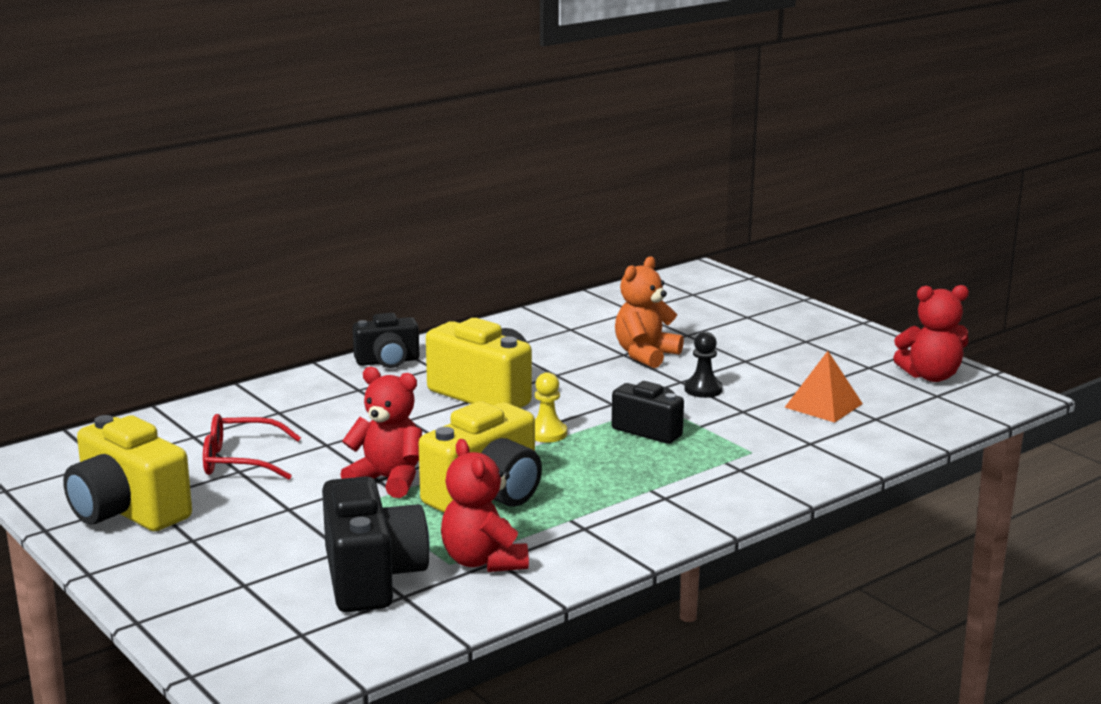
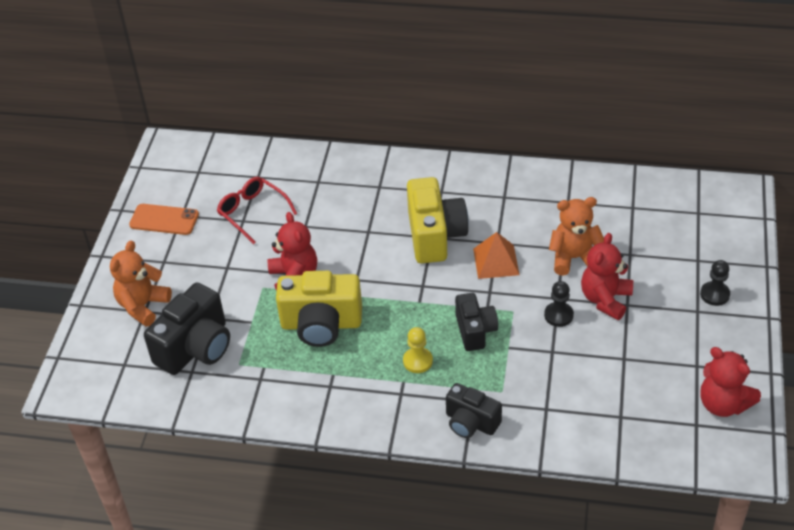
camera: 50 degrees right, 25 degrees up
yellow camera [63,415,192,531] -> orange phone [129,204,199,235]
black camera [353,313,419,368] -> black camera moved to [446,383,502,438]
red teddy bear [441,439,529,572] -> red teddy bear moved to [581,233,633,320]
yellow pawn [535,372,567,442] -> yellow pawn moved to [403,327,433,373]
orange pyramid [784,351,863,423] -> orange pyramid moved to [473,232,519,279]
none -> orange teddy bear [110,241,172,327]
none -> black pawn [700,260,730,306]

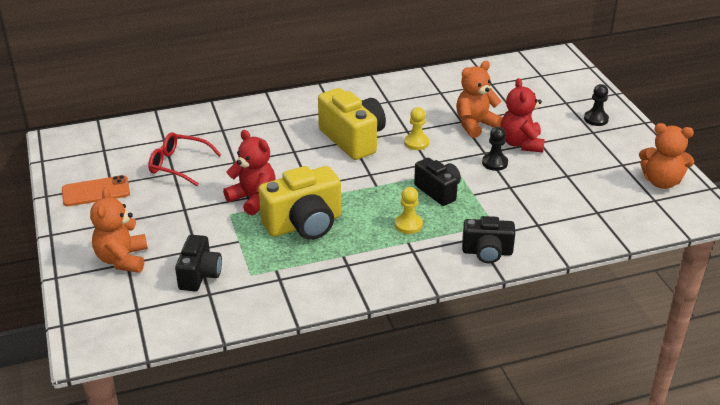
camera: 30 degrees left, 10 degrees down
black camera [144,283,230,375] -> black camera [175,235,222,291], size x0.62
orange pyramid [473,232,519,279] -> yellow pawn [404,107,429,150]
red teddy bear [700,347,761,417] -> orange teddy bear [639,123,695,189]

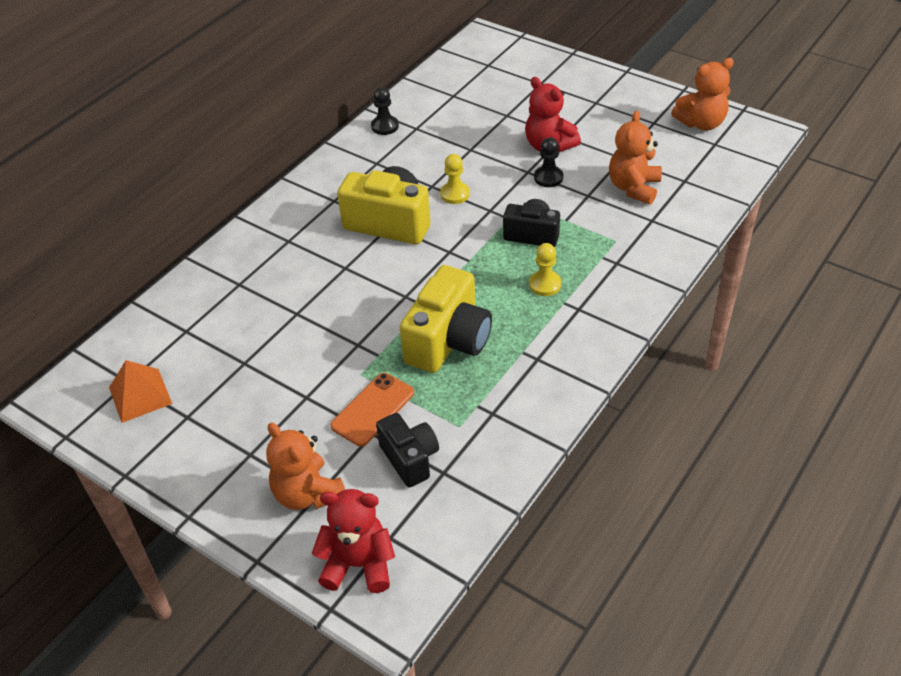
camera: 35 degrees left, 10 degrees up
orange phone [62,175,130,206] -> orange phone moved to [330,373,414,447]
red glasses [148,132,222,186] -> none
red teddy bear [223,130,276,215] -> red teddy bear moved to [311,489,395,593]
orange teddy bear [456,61,503,138] -> orange teddy bear moved to [609,111,662,204]
black camera [462,216,515,263] -> none
black pawn [584,84,609,126] -> black pawn moved to [371,87,399,135]
none -> orange pyramid [109,360,172,423]

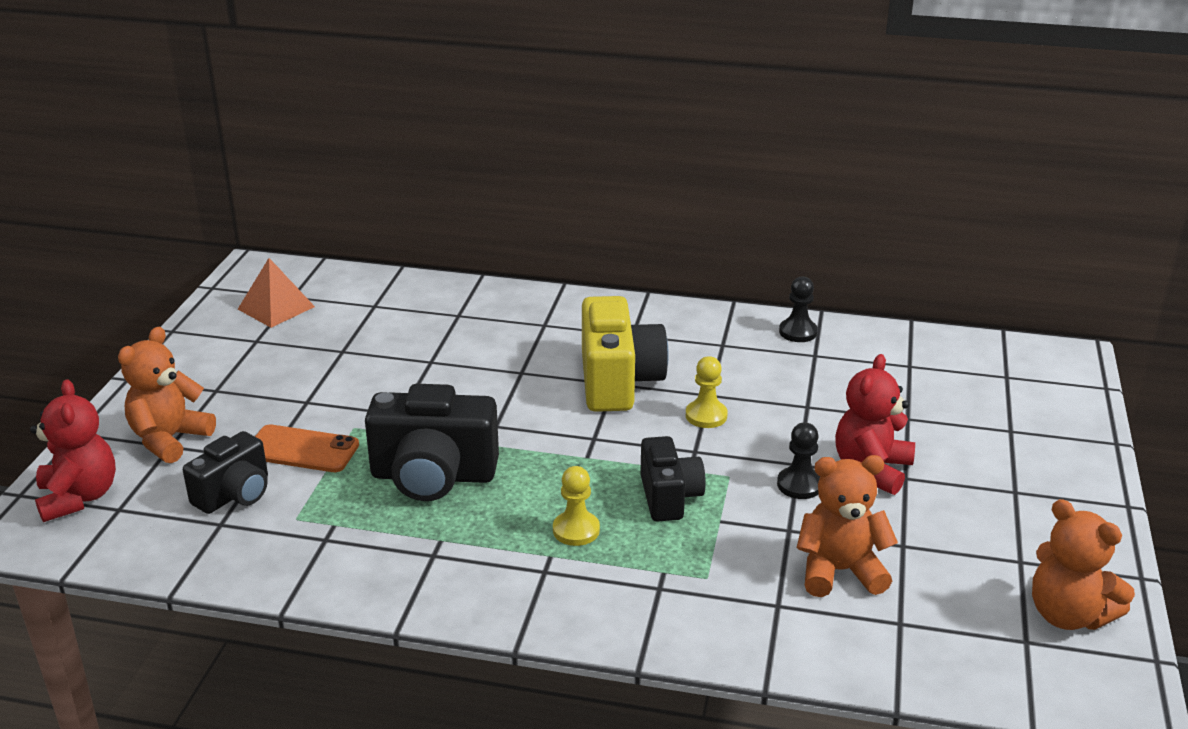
camera: 65 degrees right, 15 degrees down
yellow camera [400,265,492,373] -> black camera [365,384,499,501]

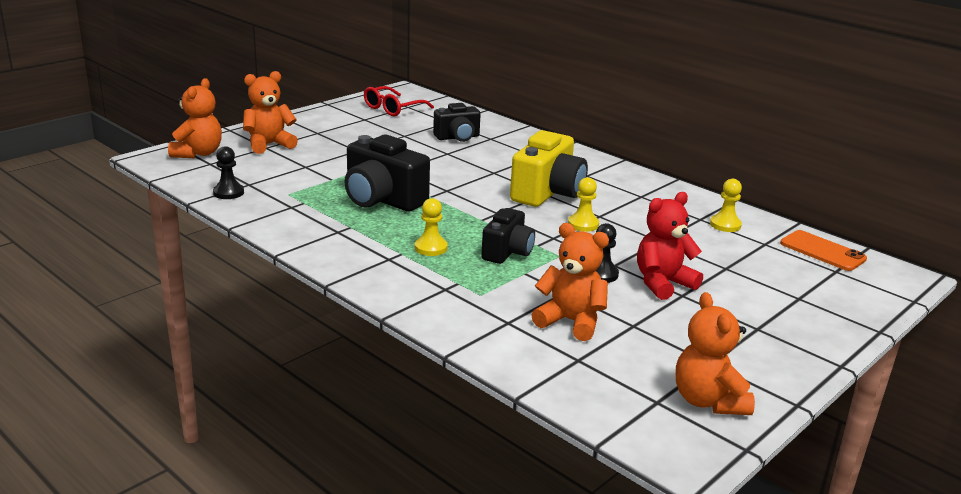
camera: 30 degrees right, 5 degrees down
red teddy bear [30,379,116,522] -> orange teddy bear [168,78,222,158]
black camera [183,431,268,514] -> black camera moved to [433,103,480,142]
orange pyramid [238,258,315,328] -> red glasses [364,86,434,117]
orange phone [255,424,359,472] -> orange phone moved to [780,230,867,271]
black pawn [779,276,818,342] -> black pawn moved to [213,146,244,199]
none -> yellow pawn [710,179,742,232]

